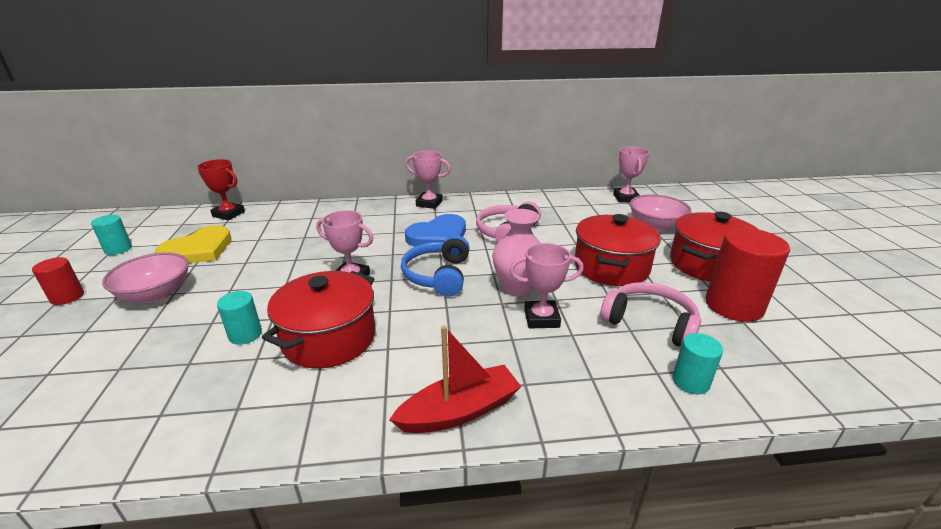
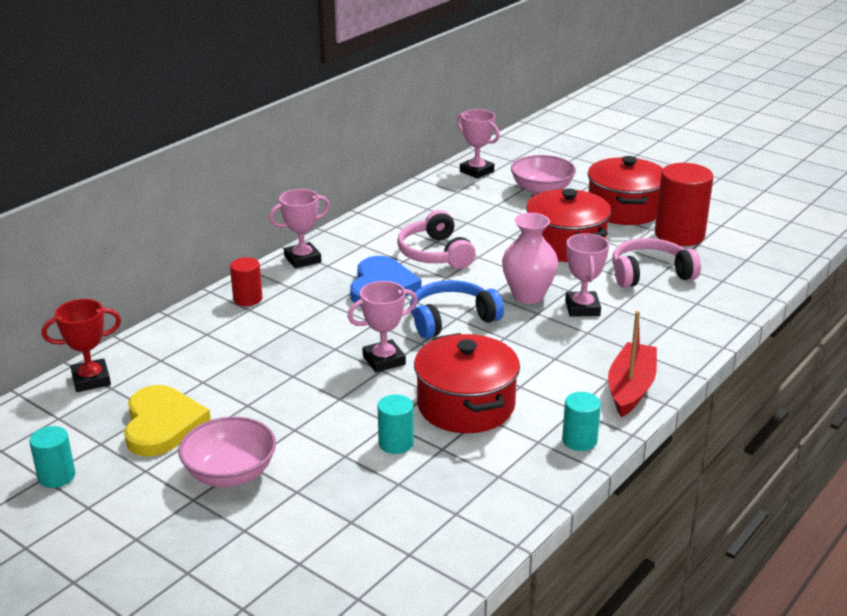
camera: 45 degrees left, 0 degrees up
red cylinder [32,257,84,305] -> red cylinder moved to [230,257,262,306]
blue headphones [401,235,470,296] -> blue headphones turned 105 degrees clockwise [410,280,504,339]
pink trophy [510,243,584,328] -> pink trophy turned 45 degrees counterclockwise [565,233,609,317]
turquoise cylinder [673,333,723,394] -> turquoise cylinder moved to [562,392,601,451]

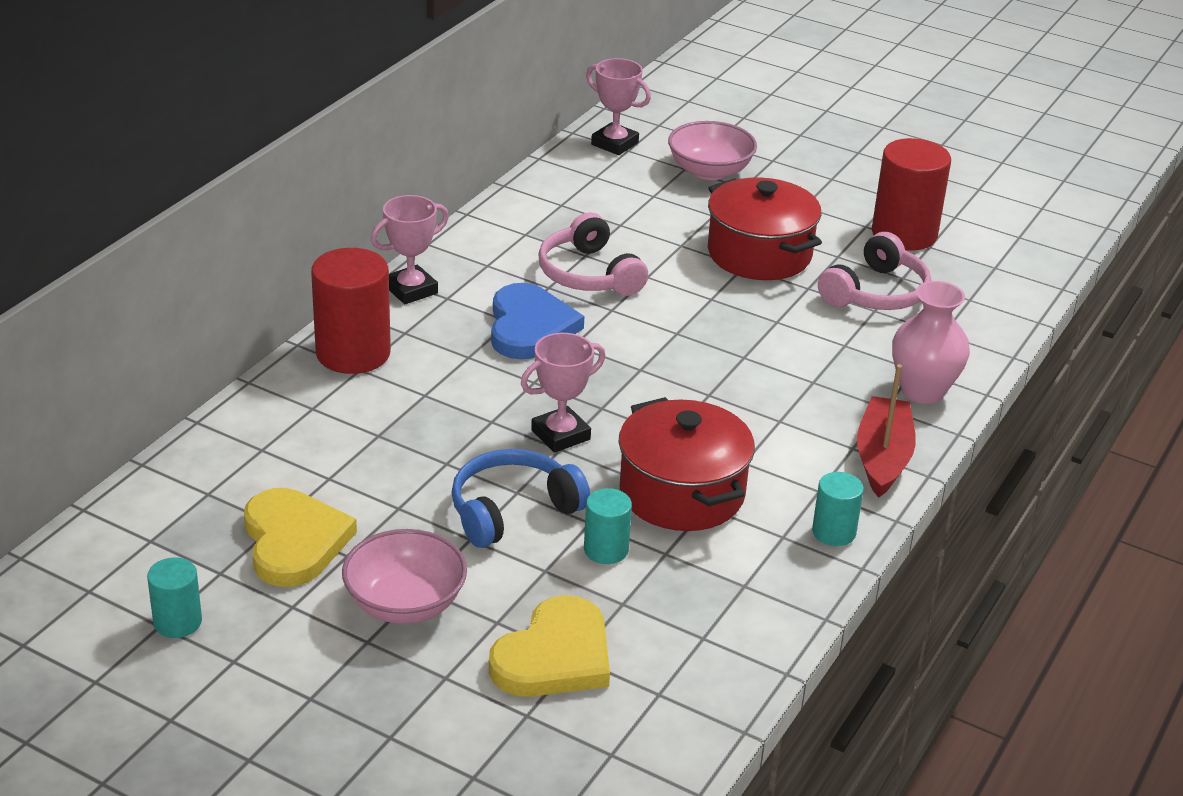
camera: 10 degrees left, 5 degrees up
red trophy [42,299,121,392] -> none
red cylinder [230,257,262,306] -> red cylinder [311,248,391,374], size x1.88
blue headphones [410,280,504,339] -> blue headphones moved to [452,449,590,548]
pink vase [502,213,558,304] -> pink vase moved to [892,281,970,404]
pink trophy [565,233,609,317] -> none
red pot [588,156,663,225] -> none
pink headphones [612,238,701,288] -> pink headphones turned 150 degrees clockwise [818,232,931,310]
none -> yellow heart [489,595,610,697]

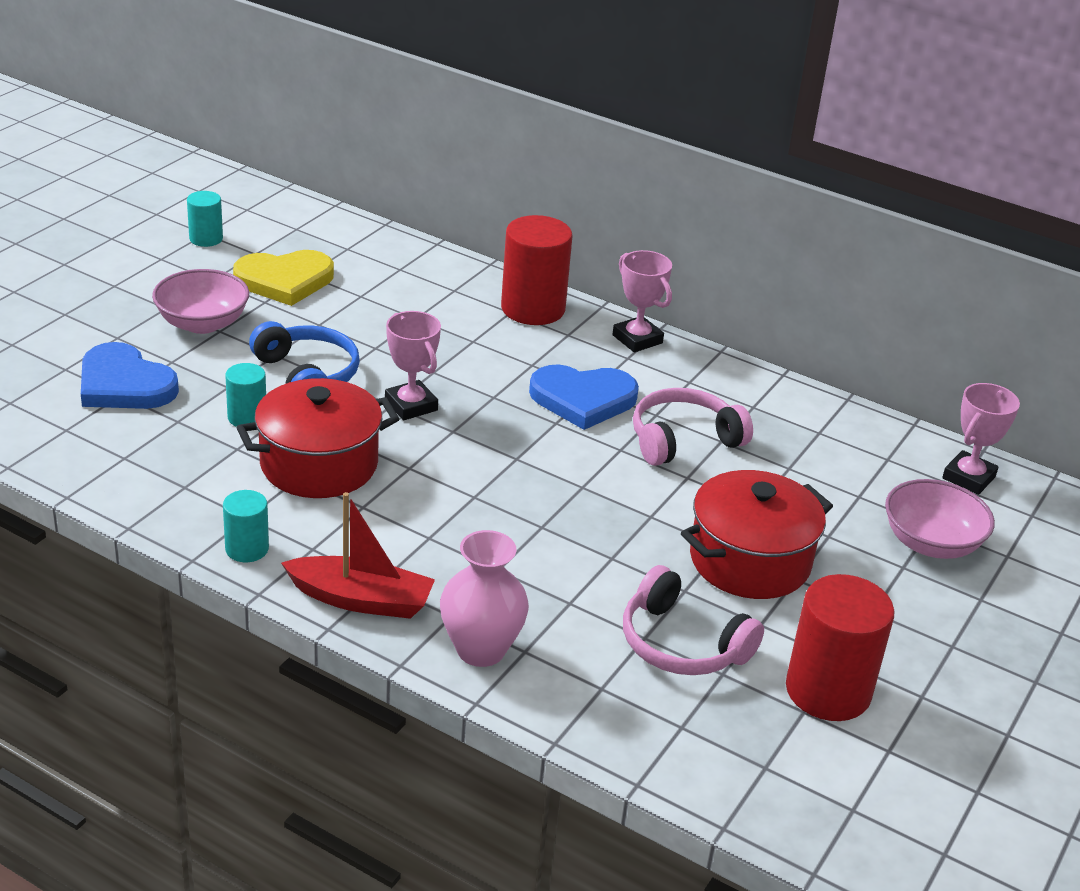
camera: 90 degrees right, 0 degrees up
yellow heart [489,595,610,697] -> blue heart [81,342,179,409]

